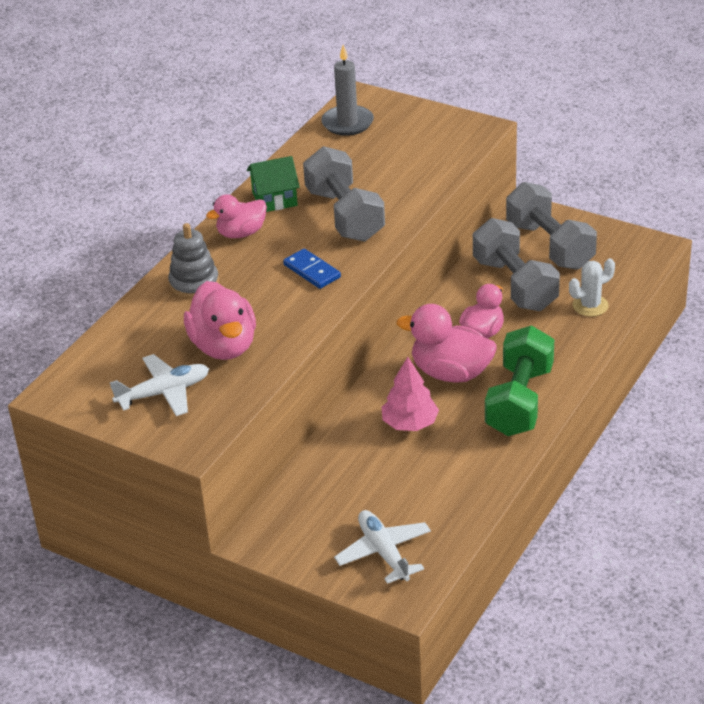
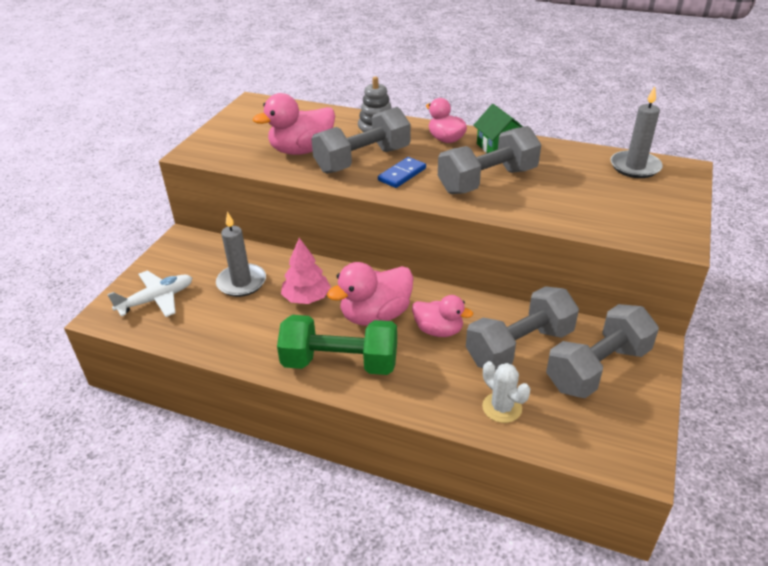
camera: 80 degrees right, 0 degrees up
white plane [110,354,209,416] -> none
pink duck [397,304,497,383] -> pink duck turned 135 degrees counterclockwise [327,262,413,326]
none -> grey candle [216,211,266,297]
none -> grey dumbbell [311,107,410,173]

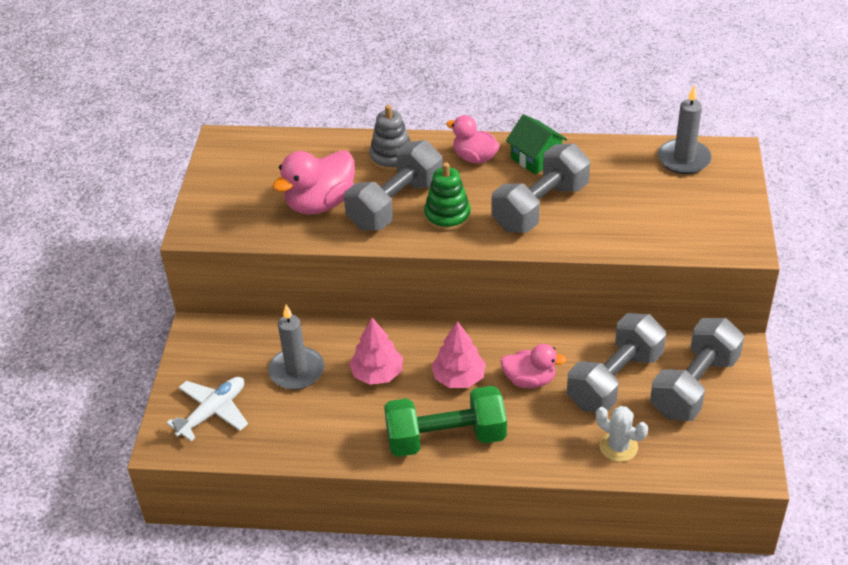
camera: 15 degrees left, 5 degrees up
pink duck [327,262,413,326] -> pink tree [431,321,486,388]
blue domino [378,157,426,188] -> green stacking toy [424,162,471,232]

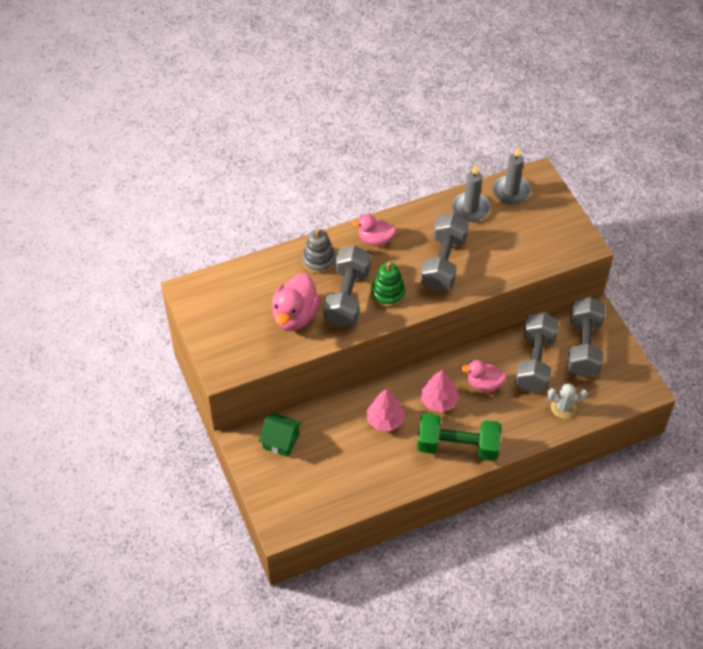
camera: 30 degrees left, 10 degrees up
white plane [166,377,248,441] -> none
grey candle [268,305,324,390] -> grey candle moved to [452,165,491,222]
green dumbbell [384,386,507,457] -> green dumbbell turned 45 degrees clockwise [417,413,502,461]
pink duck [501,344,567,388] -> pink duck turned 150 degrees counterclockwise [461,360,506,392]
green house [506,114,567,175] -> green house moved to [259,413,302,457]

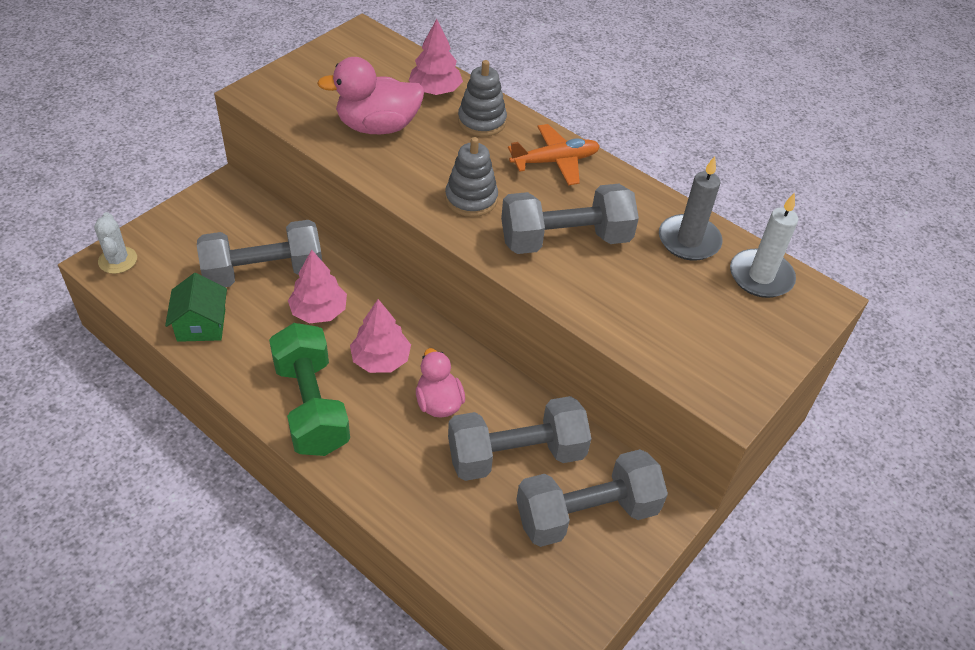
camera: 60 degrees right, 5 degrees down
green house [259,413,302,457] -> green house moved to [165,273,227,342]
grey dumbbell [324,246,371,327] -> grey dumbbell moved to [197,220,322,287]
pink duck [352,214,396,246] -> orange plane [508,124,600,185]
green stacking toy [371,262,405,307] -> grey stacking toy [445,137,498,217]
grey candle [493,147,531,204] -> white candle [730,193,798,298]
white cactus [548,383,587,419] -> white cactus moved to [94,212,137,274]
none -> pink tree [409,19,463,95]

